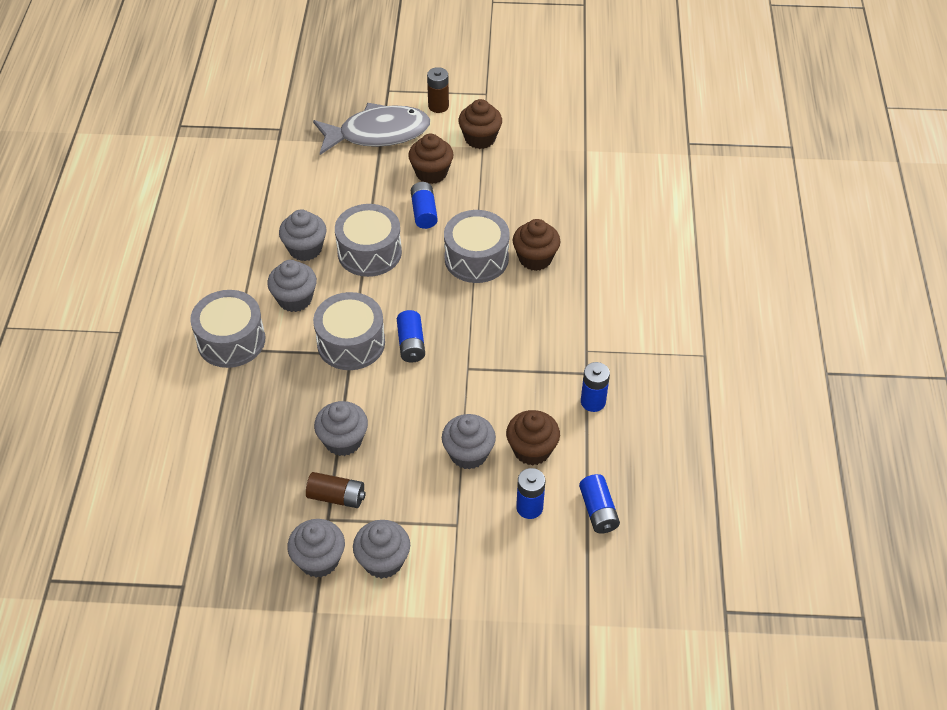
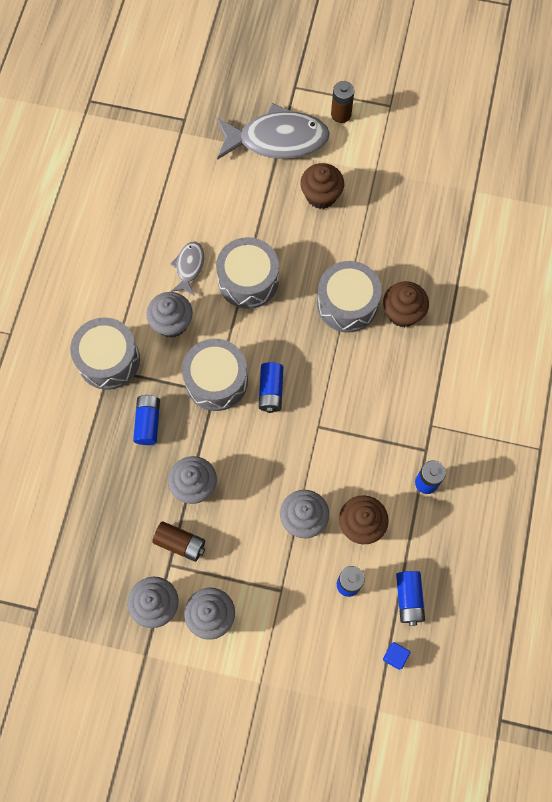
camera: 10 degrees right, 20 degrees up
grey cupcake [279,209,327,261] -> grey fish [170,242,204,296]
blue battery [411,182,438,229] -> blue battery moved to [133,394,160,445]
brown cupcake [458,99,502,149] -> none
none -> blue cube [383,642,410,670]

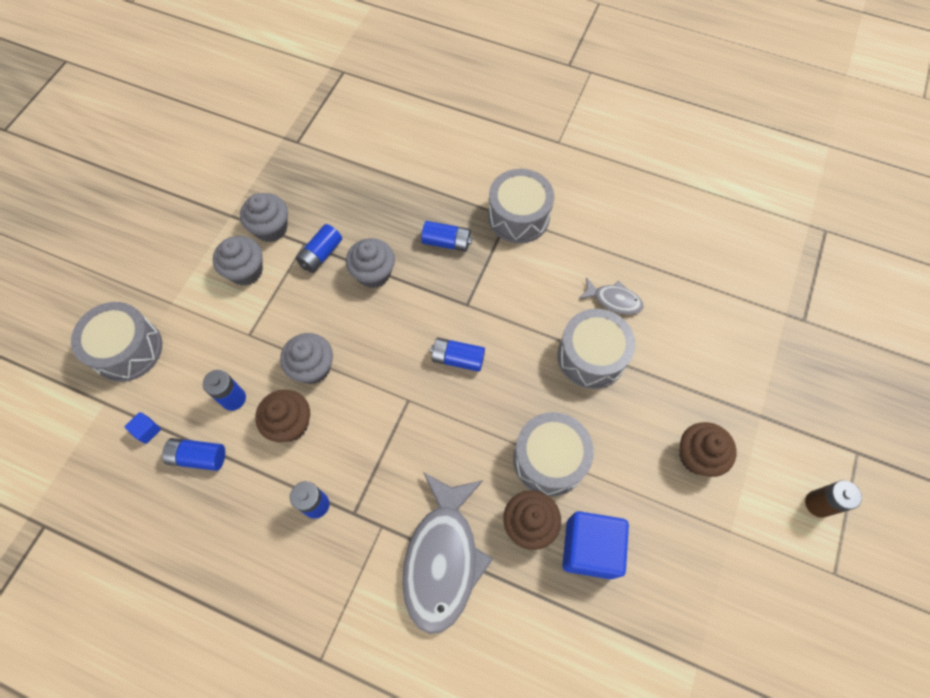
camera: 100 degrees right, 5 degrees down
grey cupcake [146,292,193,338] -> none
brown battery [152,521,205,562] -> blue battery [296,224,342,273]
grey drum [182,339,248,411] -> grey drum moved to [71,302,162,382]
grey fish [216,103,330,160] -> grey fish moved to [402,472,493,634]
none -> blue cube [562,511,629,579]

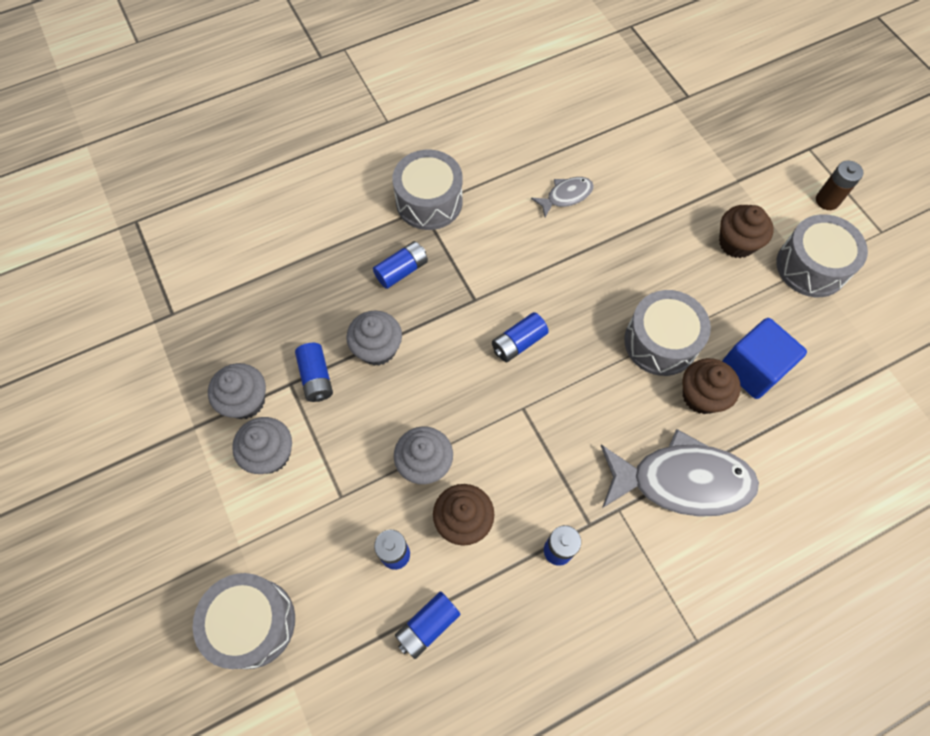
camera: 50 degrees left, 0 degrees up
blue cube [125,412,161,444] -> none
grey fish [402,472,493,634] -> grey fish turned 45 degrees counterclockwise [601,429,759,517]
grey drum [557,309,635,389] -> grey drum moved to [776,214,868,297]

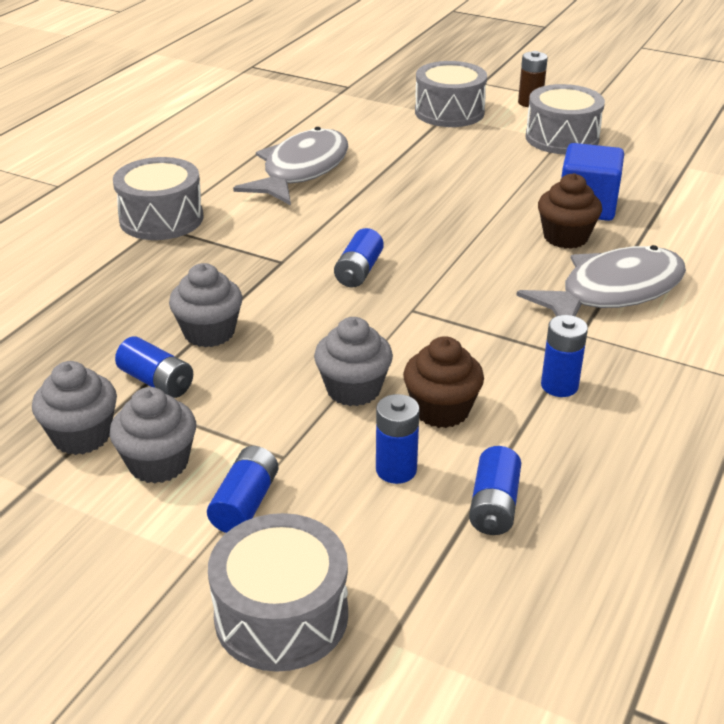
camera: 35 degrees left, 30 degrees down
blue battery [373,241,428,289] -> blue battery moved to [207,446,279,533]
grey fish [531,177,594,217] -> grey fish [233,127,348,205], size x2.04
grey drum [624,290,711,376] -> grey drum moved to [415,61,487,127]
brown cupcake [719,205,774,258] -> none

